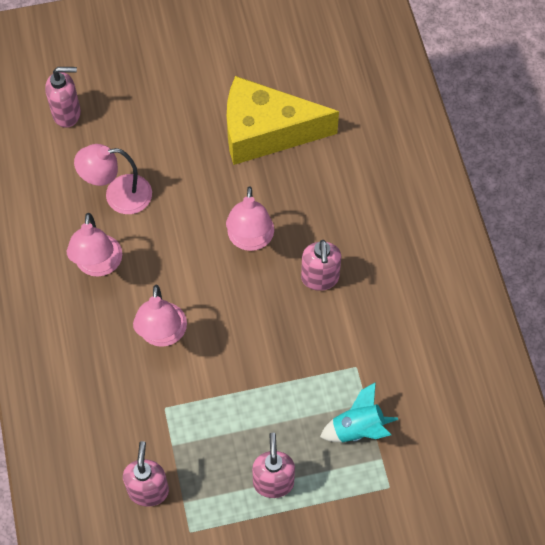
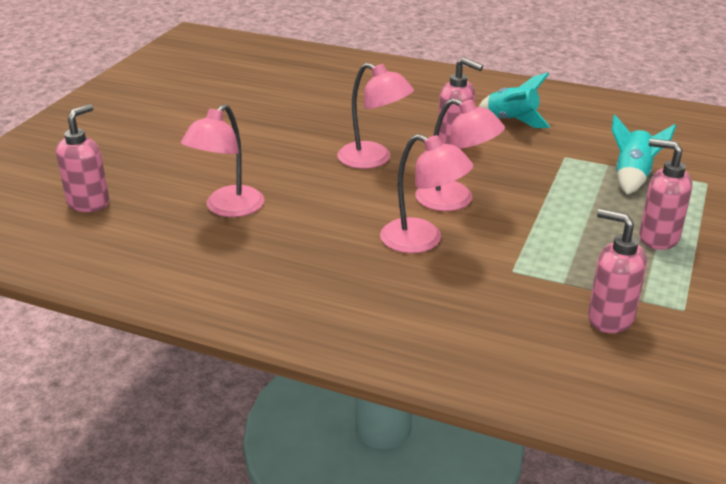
camera: 55 degrees left, 30 degrees down
pink lamp [67,213,122,277] -> pink lamp moved to [415,98,505,211]
yellow cheese [227,76,339,165] -> none
none -> turquoise rocket [479,72,550,128]

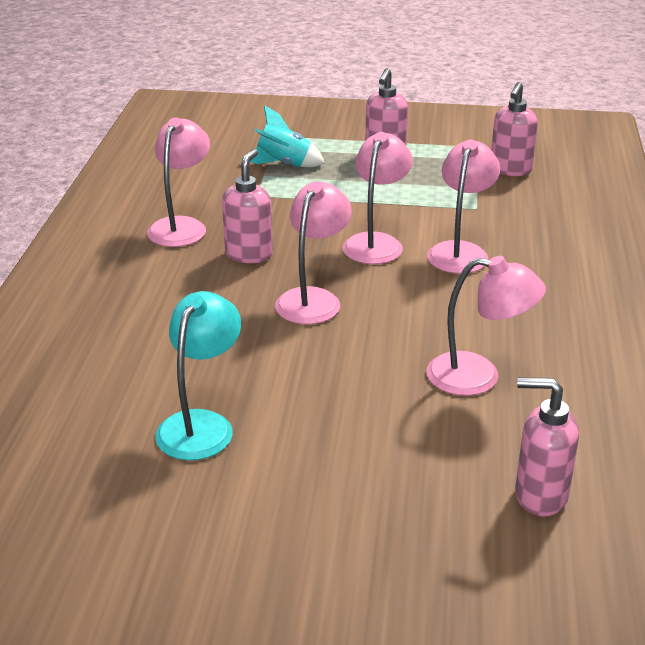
camera: 105 degrees left, 0 degrees up
turquoise rocket [479,72,550,128] -> pink lamp [147,117,210,247]
none -> turquoise lamp [155,291,241,460]

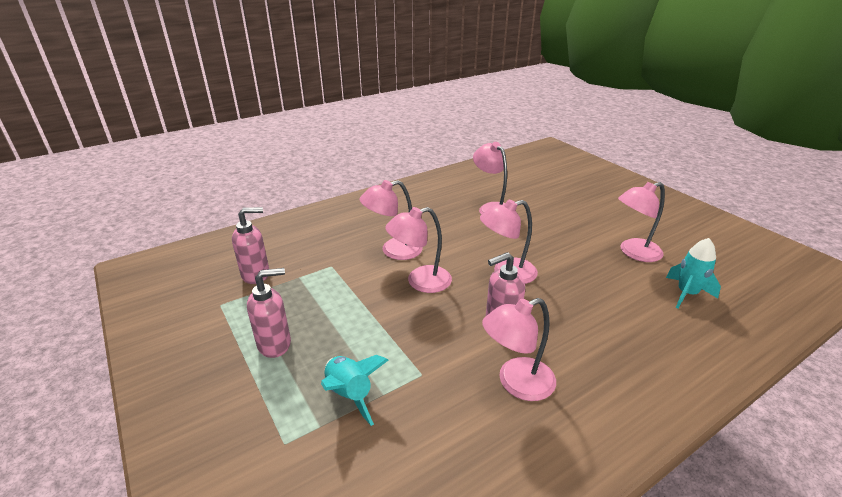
camera: 130 degrees left, 0 degrees up
turquoise lamp [155,291,241,460] -> pink lamp [618,182,665,262]
pink soap dispenser [515,377,579,516] -> none
none -> turquoise rocket [666,238,721,308]

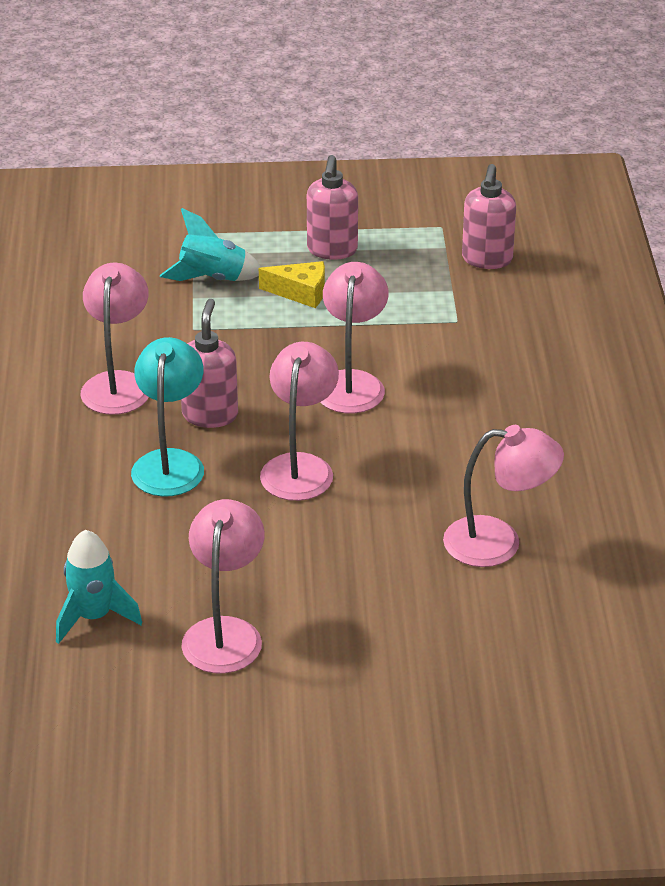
camera: 120 degrees right, 5 degrees up
pink lamp [359,180,423,260] -> none
none -> turquoise lamp [131,337,204,497]
none -> yellow cheese [259,261,325,308]

